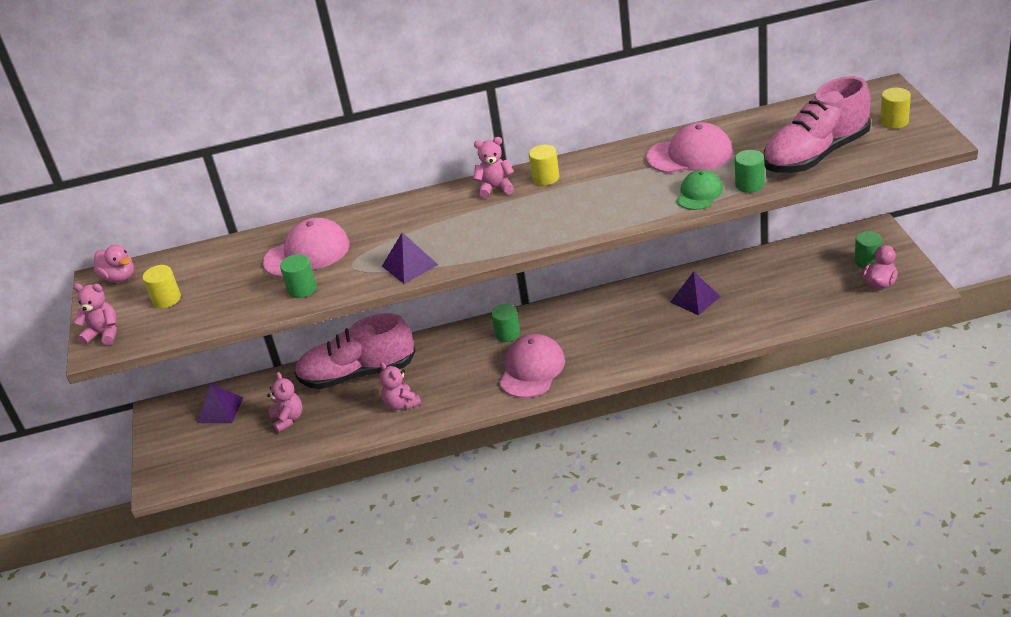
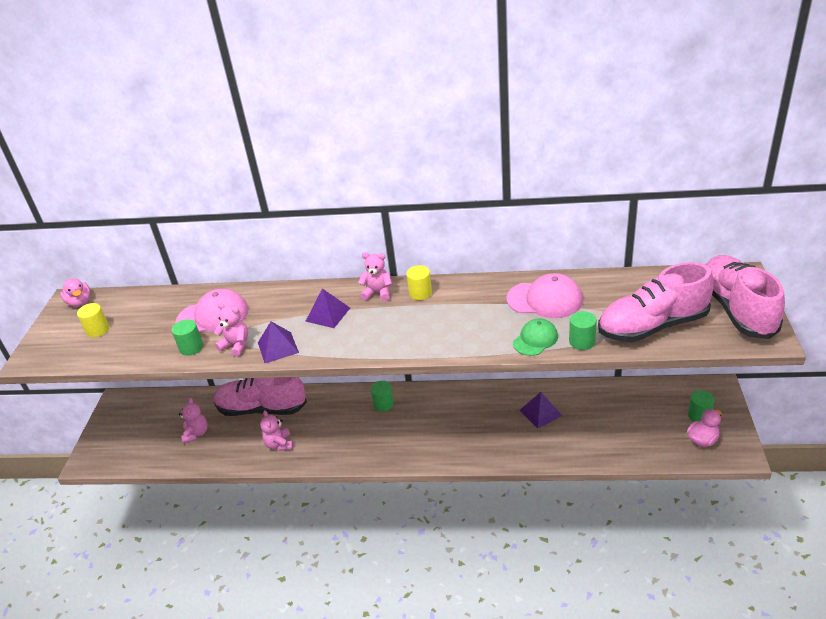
camera: 15 degrees right, 0 degrees up
pink teddy bear [73,283,117,345] -> pink teddy bear moved to [214,303,248,357]
purple pyramid [198,383,244,423] -> purple pyramid moved to [306,288,350,328]
pink cap [499,334,565,398] -> none
yellow cylinder [880,88,911,129] -> pink shoe [706,255,785,339]

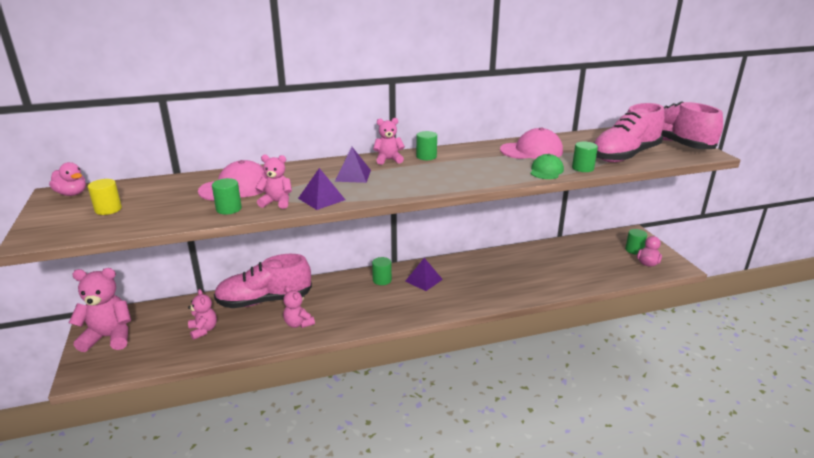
camera: 25 degrees left, 10 degrees down
yellow cylinder [407,265,432,300] -> green cylinder [416,131,437,160]
purple pyramid [520,392,562,429] -> purple pyramid moved to [405,258,443,291]
none -> pink teddy bear [69,268,131,352]

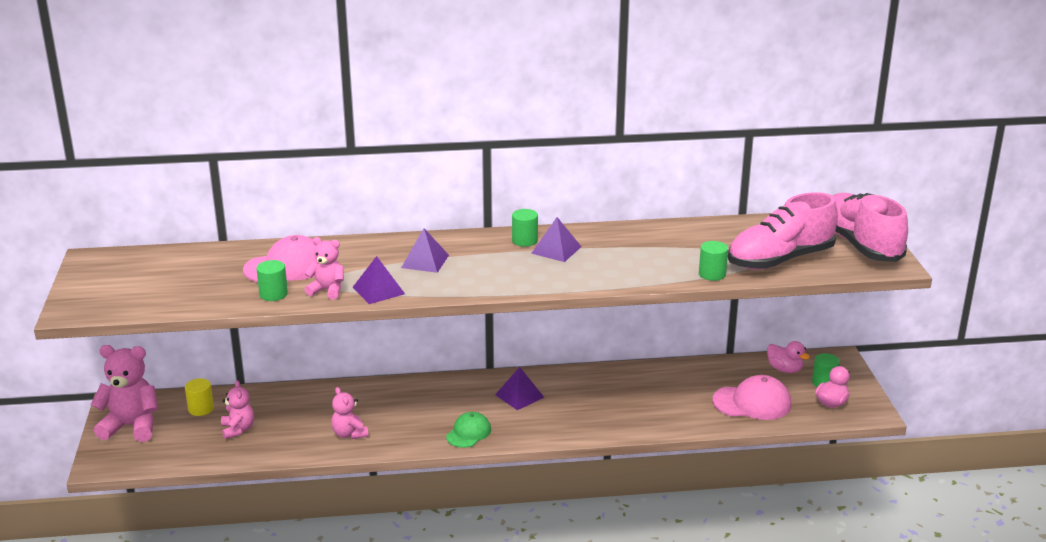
camera: 10 degrees right, 0 degrees up
pink duck [49,162,86,196] -> pink duck moved to [767,341,810,373]
yellow cylinder [88,179,122,215] -> yellow cylinder moved to [185,378,214,416]
pink shoe [214,254,312,308] -> none
green cylinder [372,257,392,285] -> none
pink teddy bear [373,118,405,165] -> none
pink cap [500,127,563,159] -> pink cap moved to [713,375,792,420]
green cap [530,154,564,179] -> green cap moved to [446,412,491,448]
none -> purple pyramid [531,217,582,262]

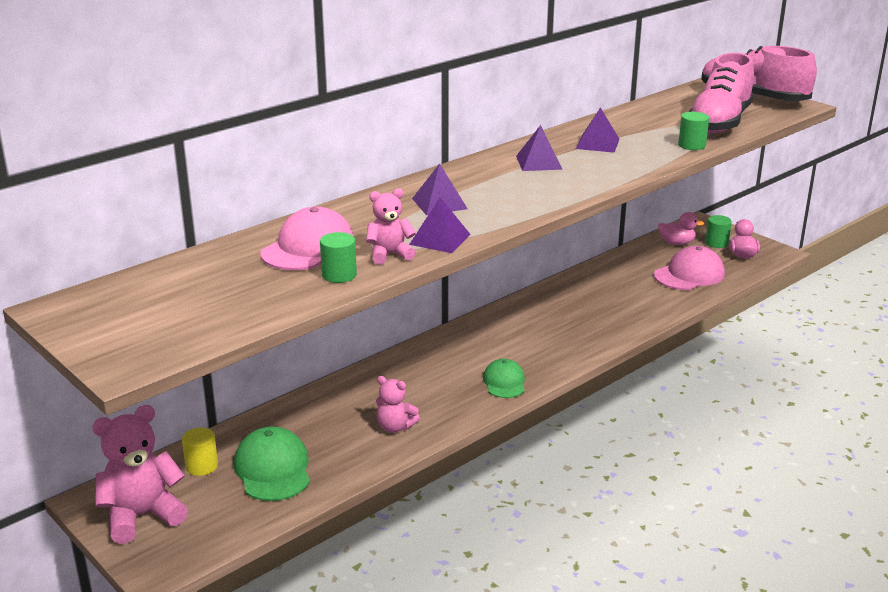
camera: 35 degrees left, 0 degrees up
pink teddy bear [221,380,254,439] -> green cap [234,427,310,501]
purple pyramid [495,367,545,410] -> purple pyramid moved to [576,107,620,153]
green cylinder [512,209,538,247] -> none

